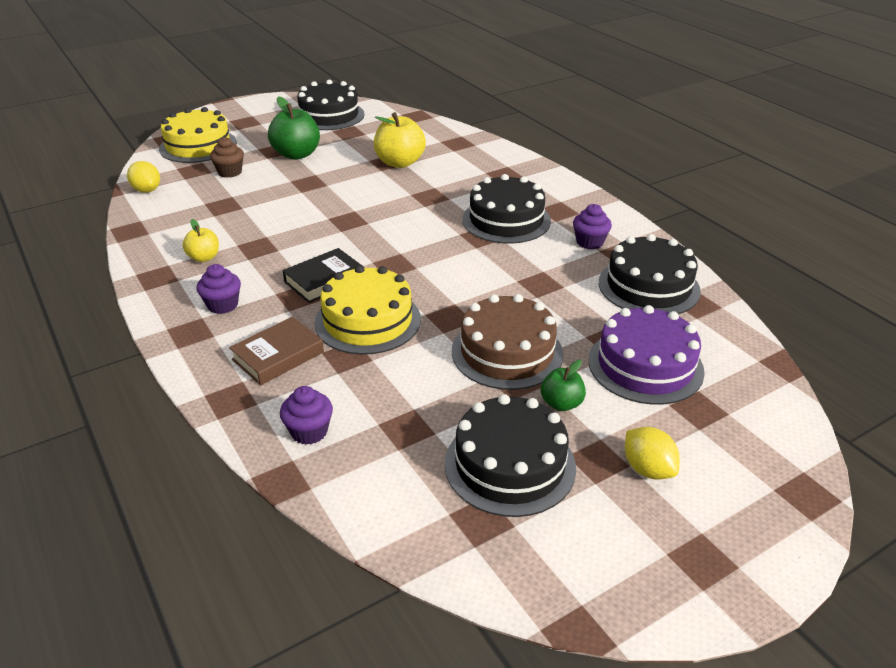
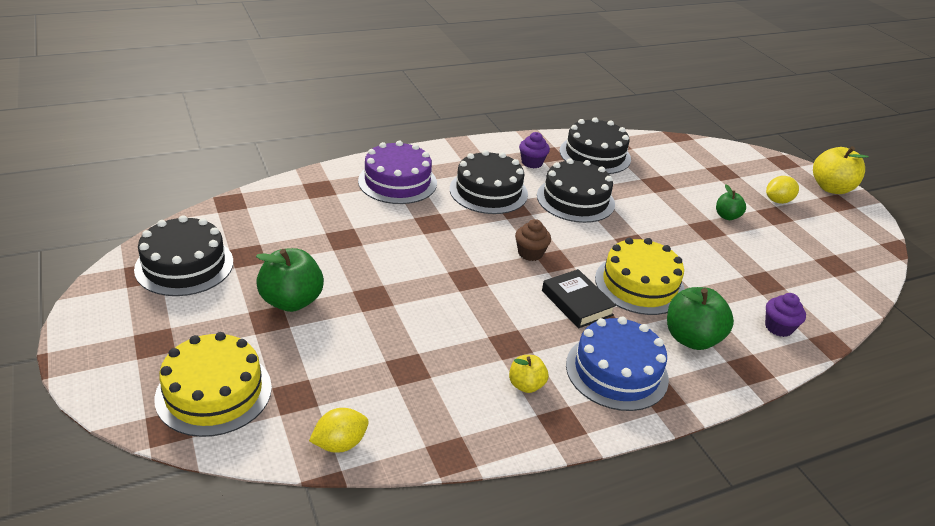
camera: 85 degrees left, 0 degrees up
purple cupcake [197,264,241,314] -> blue cake [566,317,669,411]
brown cupcake [210,137,244,178] -> brown cupcake moved to [515,219,551,261]
brown book [229,317,324,385] -> green apple [667,287,734,350]
yellow apple [374,112,426,168] -> yellow apple moved to [813,146,869,194]
black cake [445,394,576,517] -> black cake moved to [537,158,615,223]
brown cake [452,294,563,390] -> none
purple cake [588,305,705,405] -> purple cake moved to [358,141,437,204]

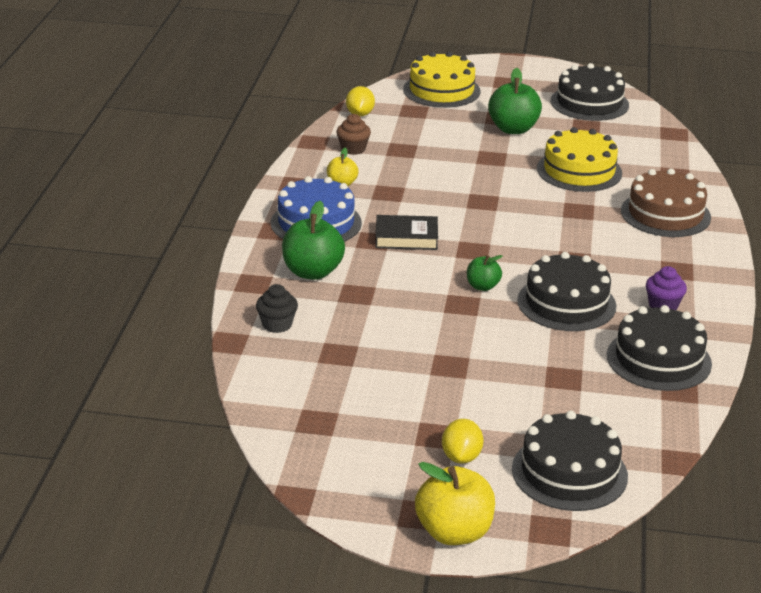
camera: 125 degrees right, 5 degrees down
purple cake [358,141,437,204] -> brown cake [621,168,711,237]
black cake [450,150,528,214] -> black cake moved to [512,411,628,511]
brown cupcake [515,219,551,261] -> brown cupcake moved to [336,114,371,155]
yellow cake [595,238,685,315] -> yellow cake moved to [537,127,622,192]
green apple [716,184,746,220] -> green apple moved to [467,255,502,291]
purple cupcake [765,293,806,337] -> black cupcake [256,284,298,333]

